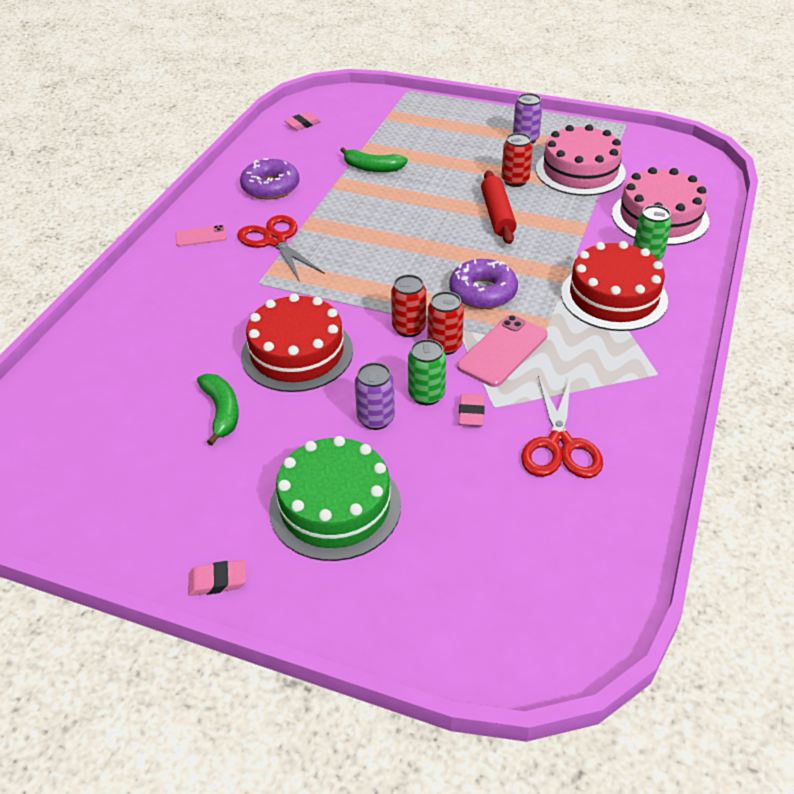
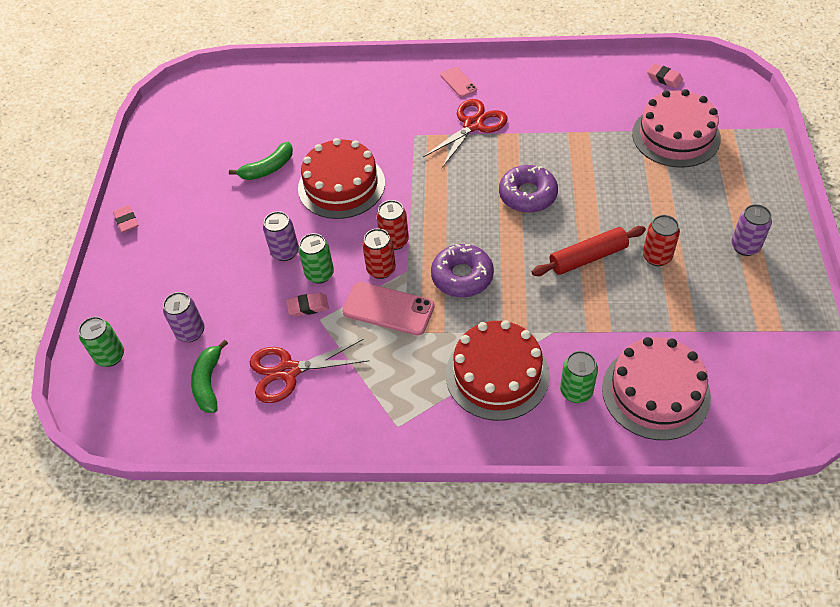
camera: 75 degrees right, 10 degrees up
purple donut [240,158,299,200] -> purple donut moved to [499,165,558,213]
green cake [269,436,401,561] -> none
green banana [340,147,408,172] -> green banana moved to [191,340,228,413]
pink cake [536,124,626,196] -> pink cake moved to [632,89,721,168]
none -> green can [78,317,124,367]
none -> purple can [163,292,205,342]

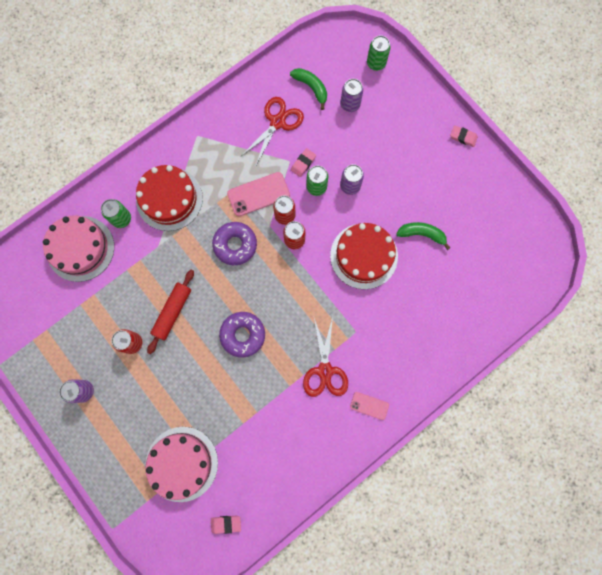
camera: 135 degrees right, 25 degrees up
green banana [229,142,293,180] -> green banana turned 90 degrees clockwise [396,222,450,250]

